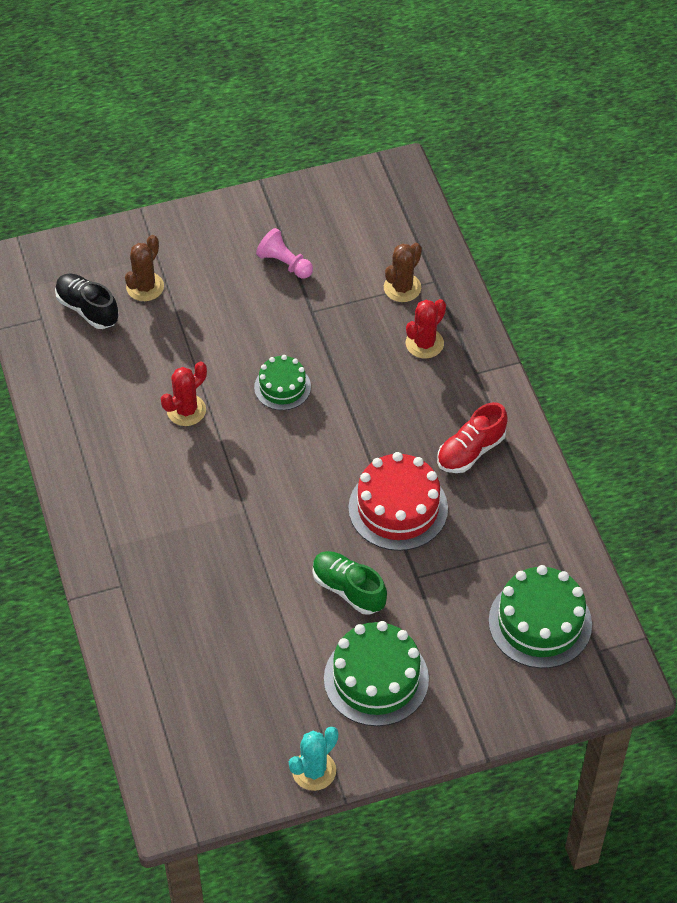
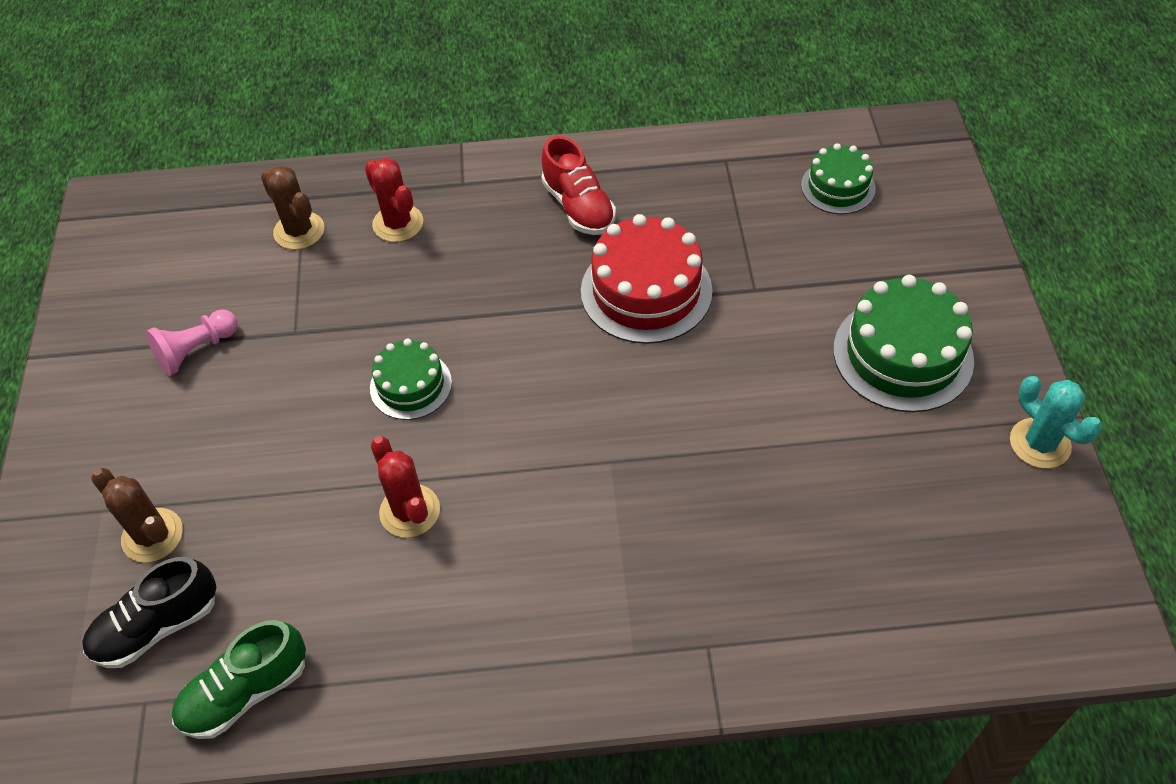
camera: 75 degrees left, 0 degrees up
green shoe [313,551,387,615] -> green shoe moved to [172,620,306,739]
green cake [489,565,592,668] -> green cake [801,143,876,214], size x0.59

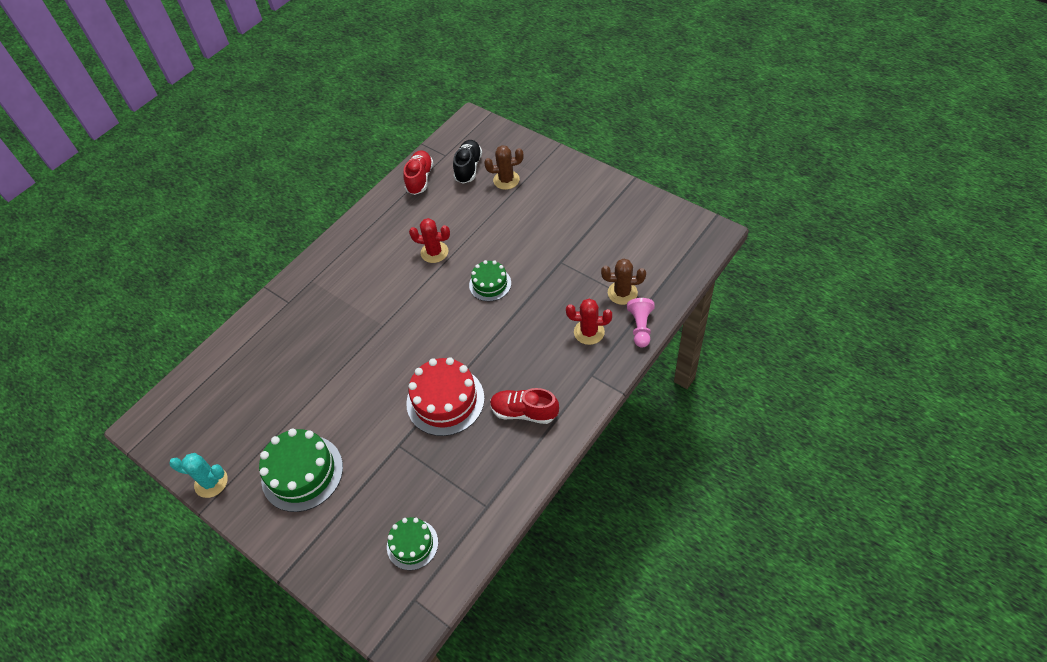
camera: 135 degrees right, 0 degrees up
pink pawn [146,309,238,376] -> pink pawn moved to [627,298,655,347]
green shoe [172,620,306,739] -> red shoe [403,150,433,195]

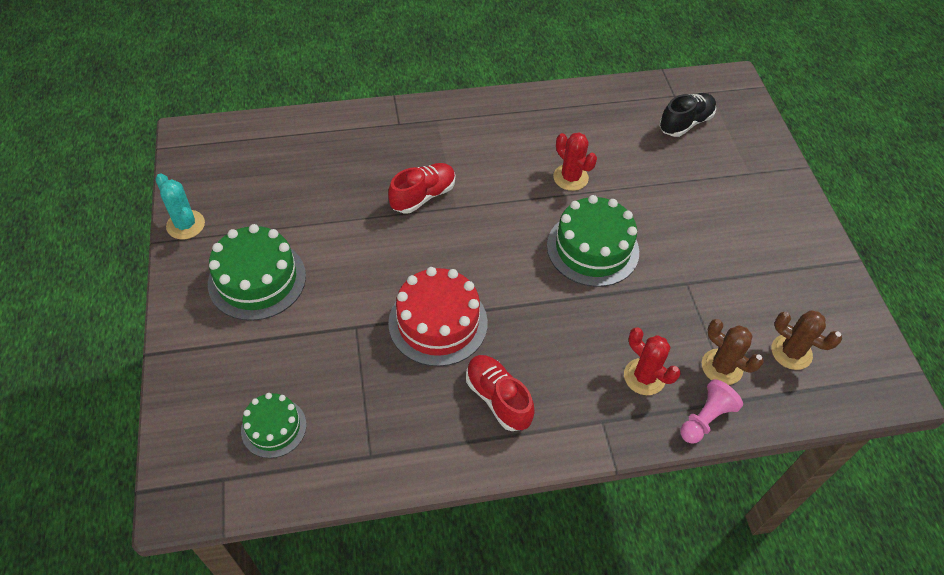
camera: 35 degrees right, 0 degrees up
red shoe [403,150,433,195] -> red shoe moved to [388,163,455,214]
green cake [469,260,511,301] -> green cake [547,195,639,287], size x1.68
brown cactus [484,145,523,190] -> brown cactus moved to [771,311,842,370]

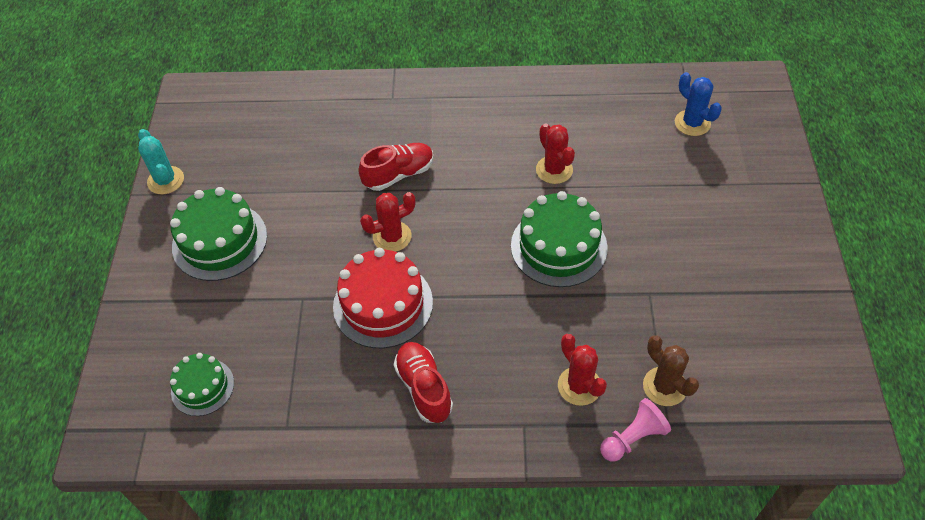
camera: 15 degrees right, 0 degrees up
black shoe [659,93,716,137] -> blue cactus [675,72,722,136]
brown cactus [771,311,842,370] -> none
none -> red cactus [360,192,416,252]

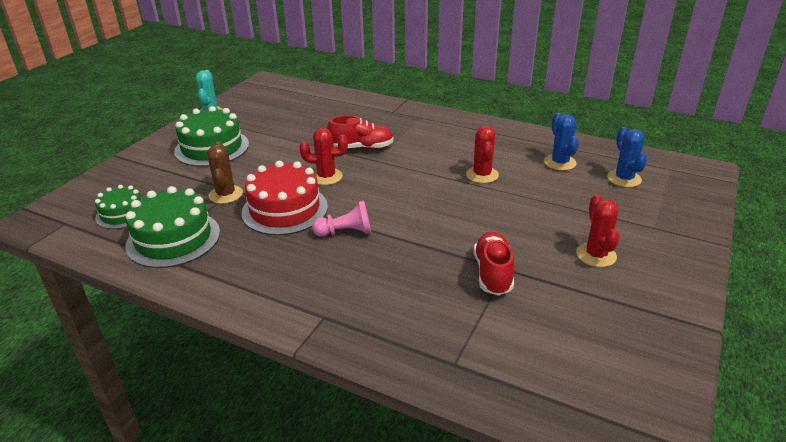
camera: 25 degrees right, 20 degrees down
red shoe [394,342,453,423] -> red shoe moved to [474,232,515,295]
green cake [511,191,608,287] -> green cake moved to [125,186,220,268]
red cactus [558,334,607,406] -> red cactus moved to [576,194,619,267]
pink pawn [600,398,671,461] -> pink pawn moved to [312,201,371,237]
brown cactus [643,335,699,406] -> brown cactus moved to [207,142,243,204]
none -> blue cactus [544,113,579,171]

